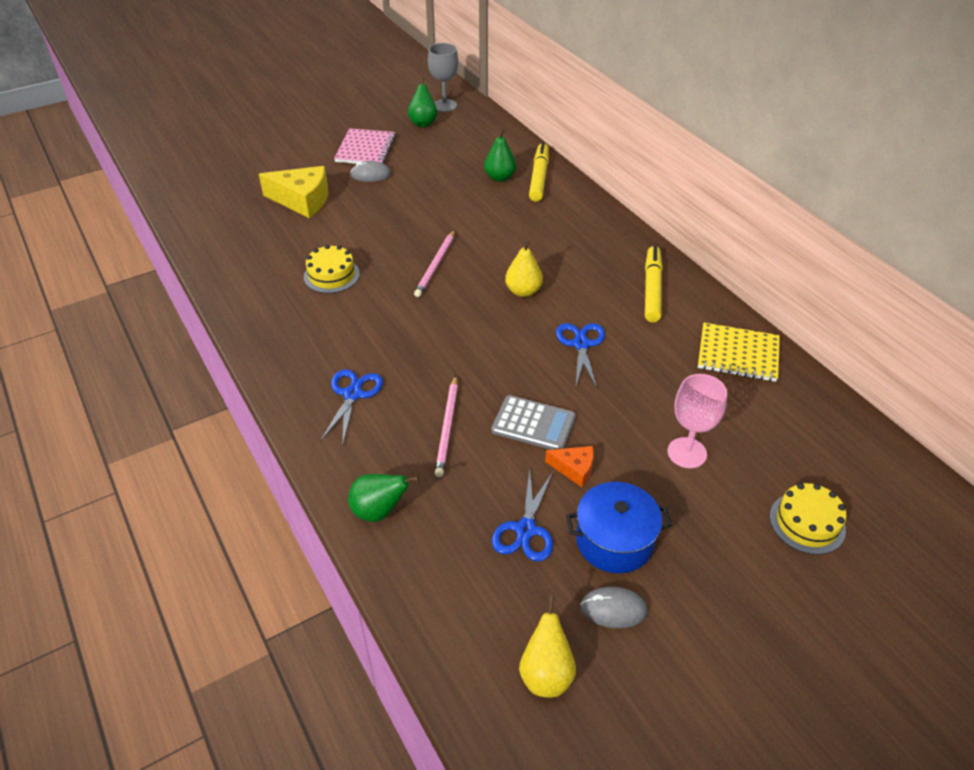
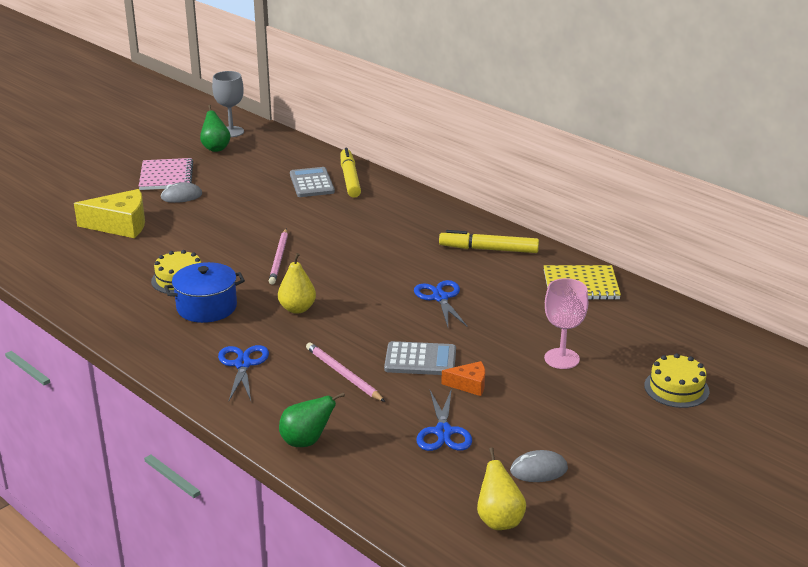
camera: 15 degrees left, 15 degrees down
pink pencil [435,375,458,477] -> pink pencil turned 150 degrees clockwise [306,342,385,402]
green pear [484,129,516,182] -> grey calculator [290,167,335,197]
yellow pear [505,240,543,297] -> yellow pear moved to [278,253,316,314]
blue pot [566,482,672,573] -> blue pot moved to [164,262,245,323]
yellow marker [645,246,663,322] -> yellow marker turned 75 degrees counterclockwise [439,230,539,253]

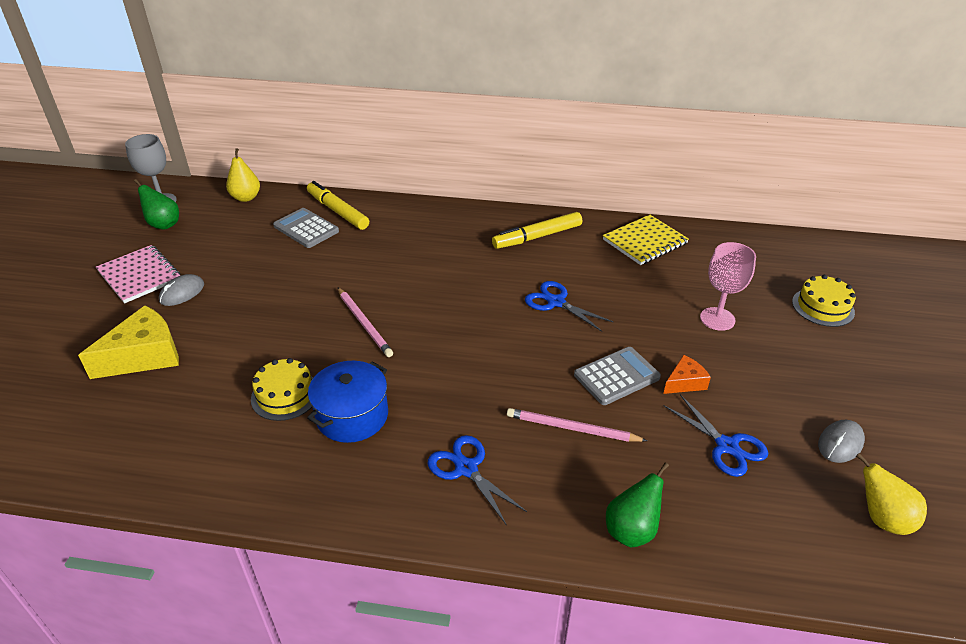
camera: 35 degrees left, 10 degrees up
yellow pear [278,253,316,314] -> yellow pear moved to [226,148,260,202]

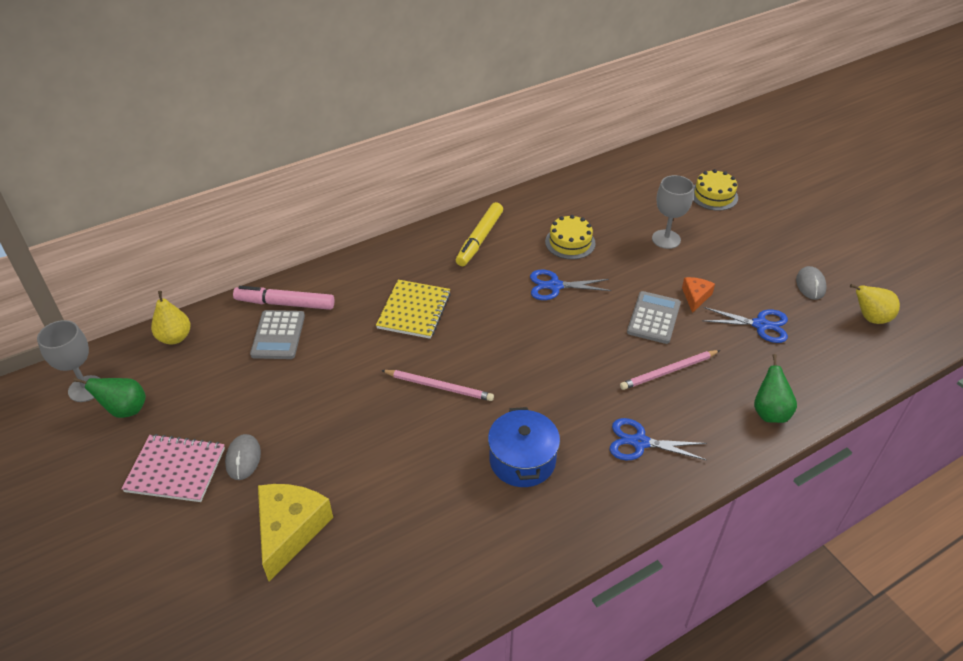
camera: 40 degrees left, 5 degrees up
yellow cake [251,358,313,421] -> yellow cake moved to [545,215,596,259]
grey calculator [273,208,339,248] -> grey calculator turned 90 degrees counterclockwise [250,310,305,359]
yellow marker [307,181,369,230] -> pink marker [233,286,335,310]
yellow notebook [603,215,689,265] -> yellow notebook moved to [376,280,451,339]
pink goblet [700,242,756,331] -> grey goblet [652,175,694,249]

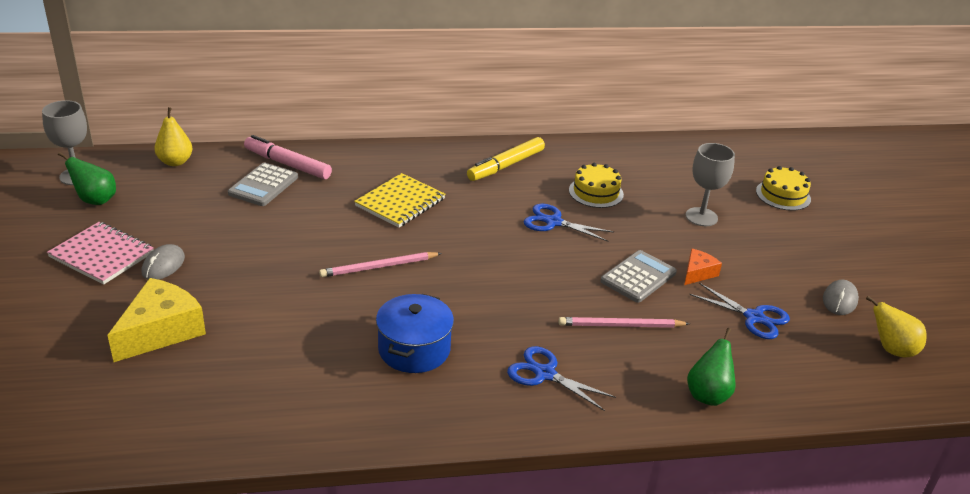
camera: 20 degrees right, 10 degrees down
pink pencil [381,370,494,401] -> pink pencil turned 120 degrees clockwise [319,252,442,277]

